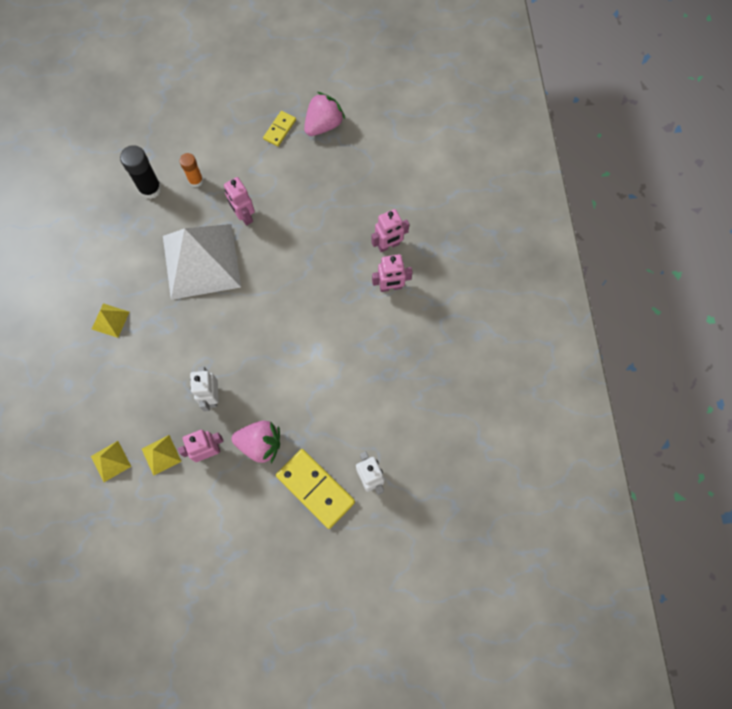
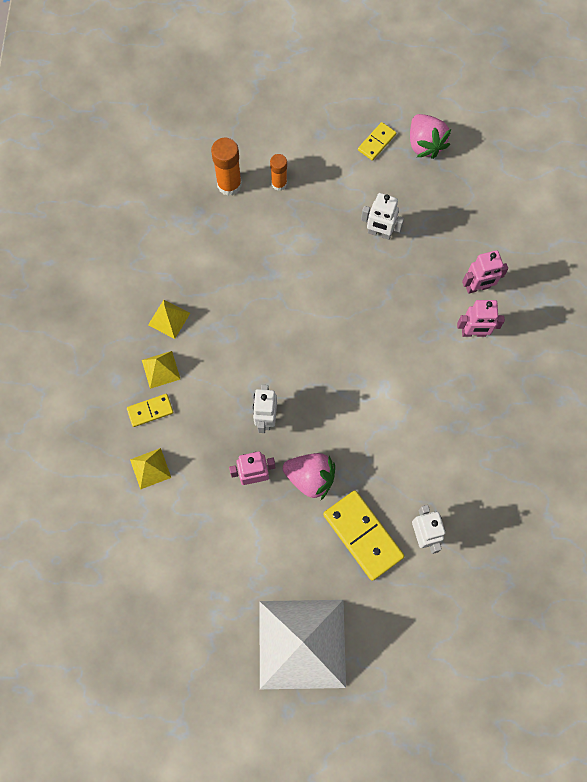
camera: 10 degrees right, 0 degrees up
black glue stick [120,145,162,199] -> orange glue stick [211,138,242,196]
yellow pyramid [142,435,182,476] -> yellow pyramid moved to [142,351,180,389]
white pyramid [163,224,241,300] -> white pyramid moved to [259,600,346,689]
pink robot [224,177,255,226] -> none
pink strawberry [304,92,345,136] -> pink strawberry turned 105 degrees clockwise [410,114,451,159]
none -> yellow domino [127,394,174,427]
none -> white robot [361,193,404,240]

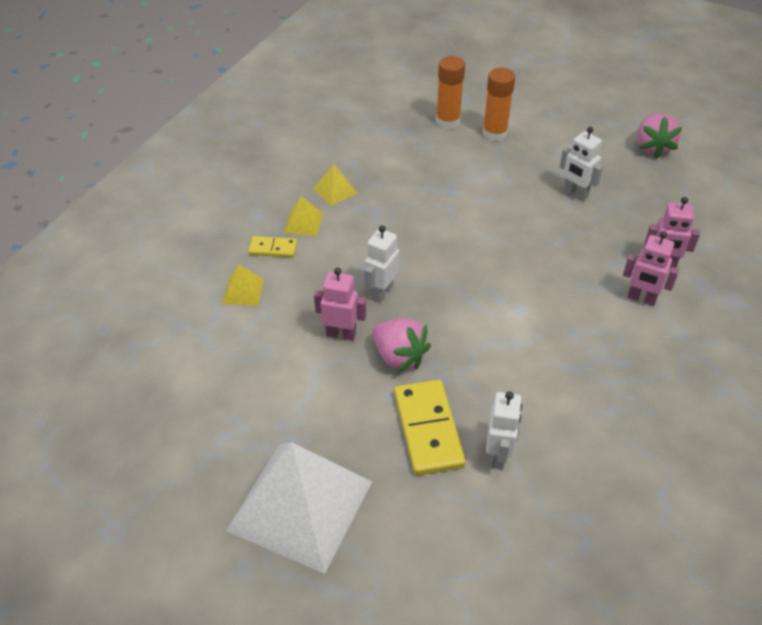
camera: 25 degrees right, 25 degrees down
orange glue stick [270,154,287,191] -> orange glue stick [483,68,515,141], size x1.55
yellow domino [358,122,396,161] -> none

